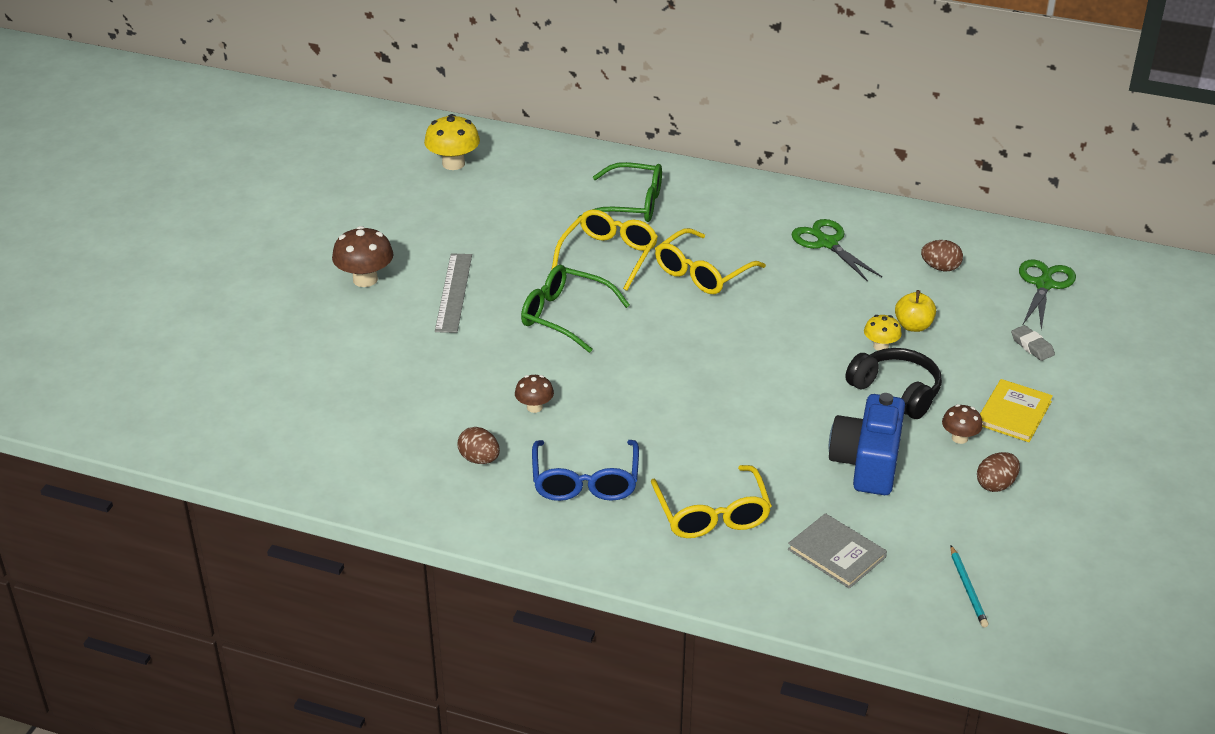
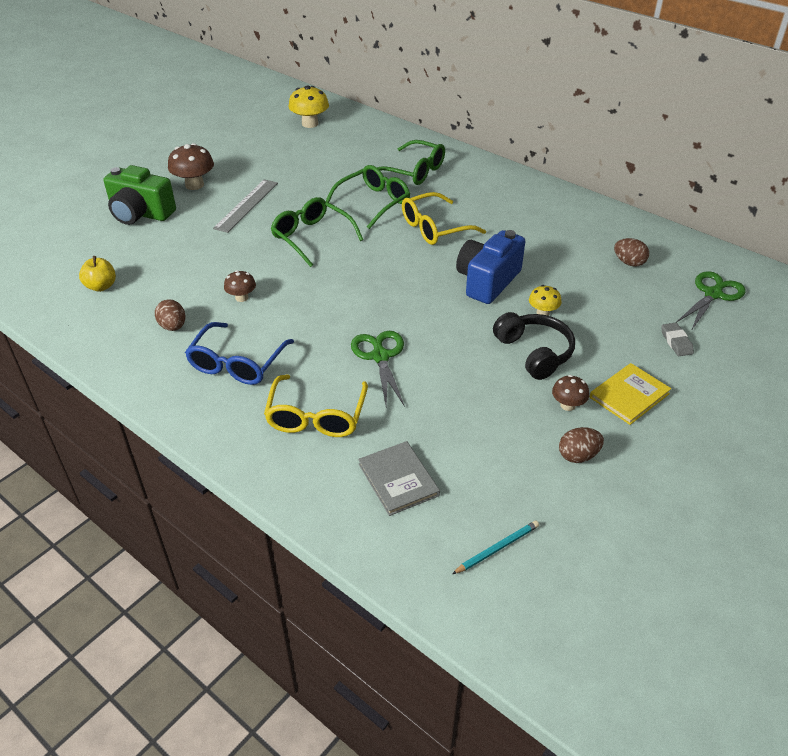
camera: 20 degrees right, 5 degrees up
yellow glasses [551,209,658,291] -> green glasses [326,165,410,229]
green scissors [792,219,882,282] -> green scissors moved to [351,331,405,407]
blue camera [828,393,905,495] -> blue camera moved to [456,230,525,304]
yellow apple [895,290,936,332] -> yellow apple moved to [79,256,116,292]
turquoise pencil [950,546,989,627] -> turquoise pencil turned 135 degrees counterclockwise [452,521,539,574]
none -> green camera [104,165,176,225]

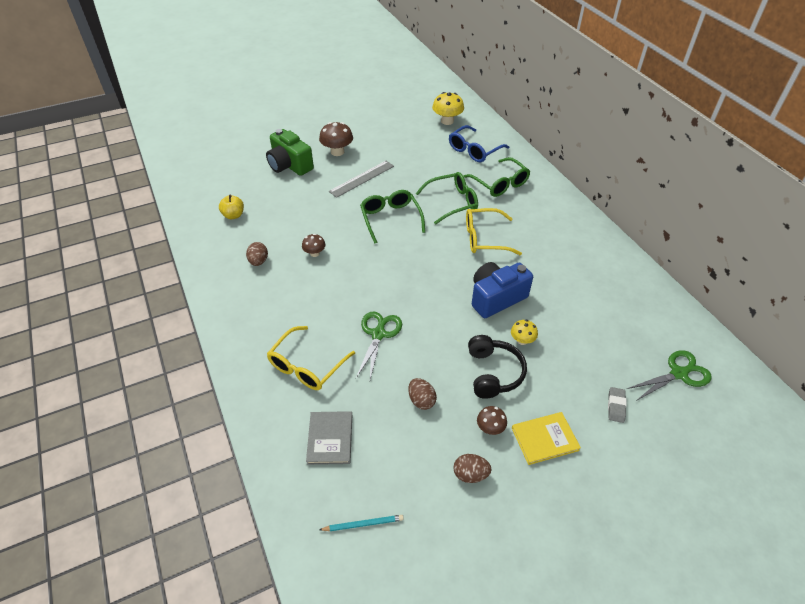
camera: 25 degrees right, 5 degrees up
blue glasses [185,322,294,385] -> blue glasses moved to [449,125,509,162]
brown egg [614,238,649,267] -> brown egg moved to [408,378,437,410]

